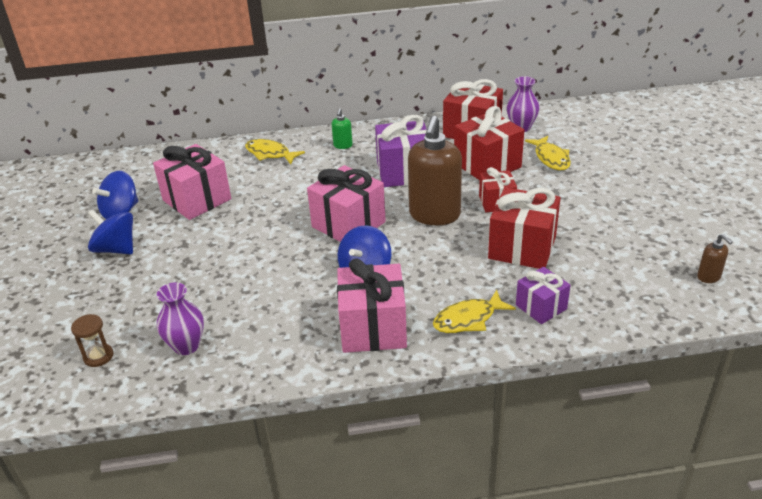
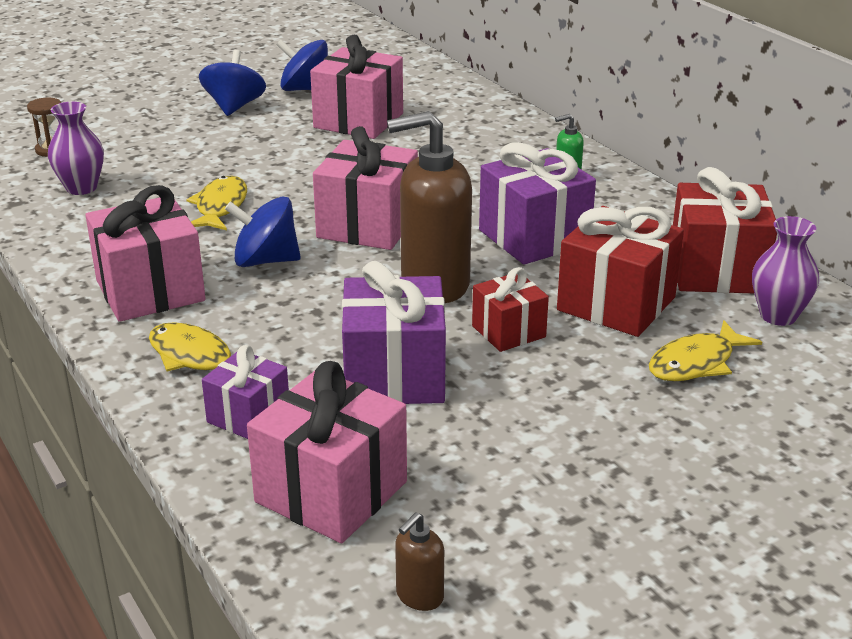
camera: 65 degrees right, 5 degrees down
yellow fish [245,139,305,164] -> yellow fish moved to [187,176,247,230]
red gift [488,187,560,269] -> purple gift [342,261,446,404]
none -> pink gift [247,361,407,543]

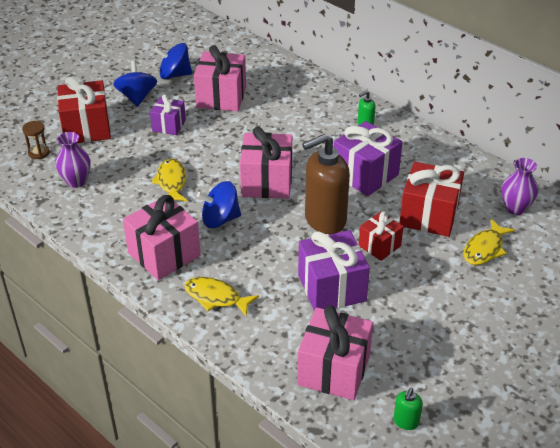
camera: 15 degrees left, 10 degrees up
purple gift [202,345,289,439] -> purple gift moved to [150,94,186,135]
brown soap dispenser [395,512,444,611] -> green soap dispenser [394,388,423,430]
red gift [673,167,777,293] -> red gift moved to [57,77,111,143]

